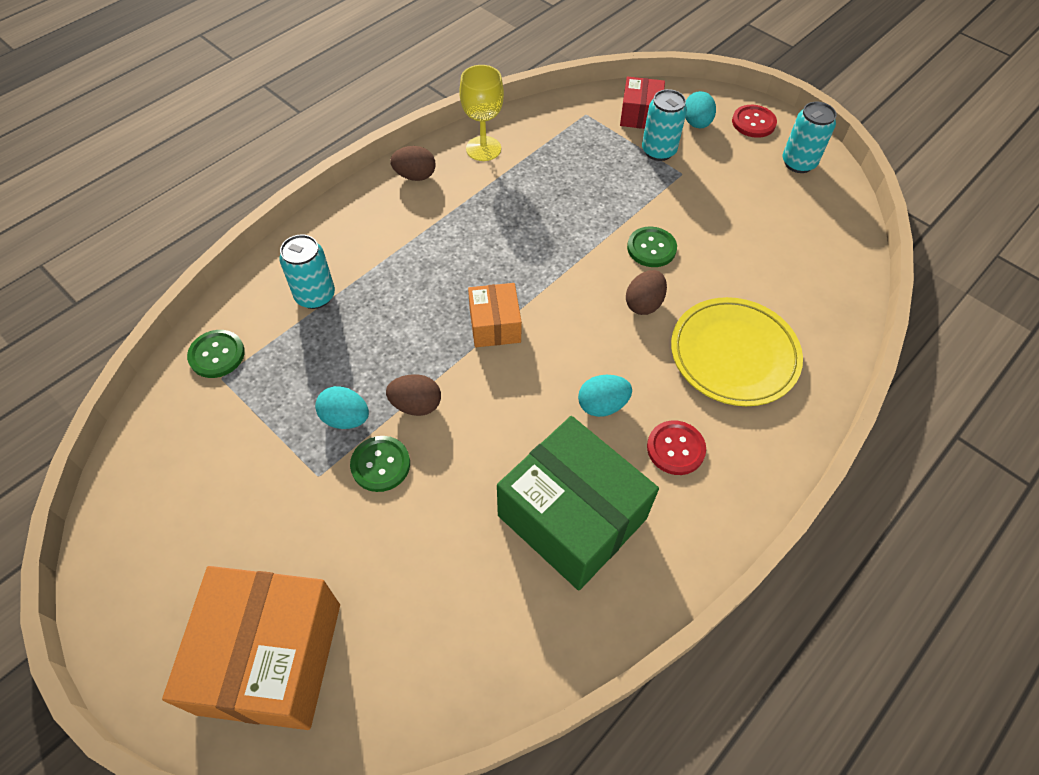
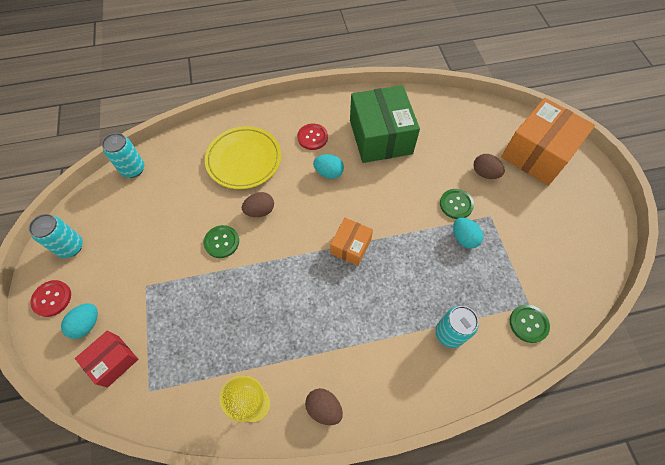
camera: 145 degrees left, 5 degrees up
brown egg [386,374,441,416] -> brown egg moved to [474,154,505,179]
turquoise can [642,89,687,161] -> turquoise can moved to [102,133,145,178]

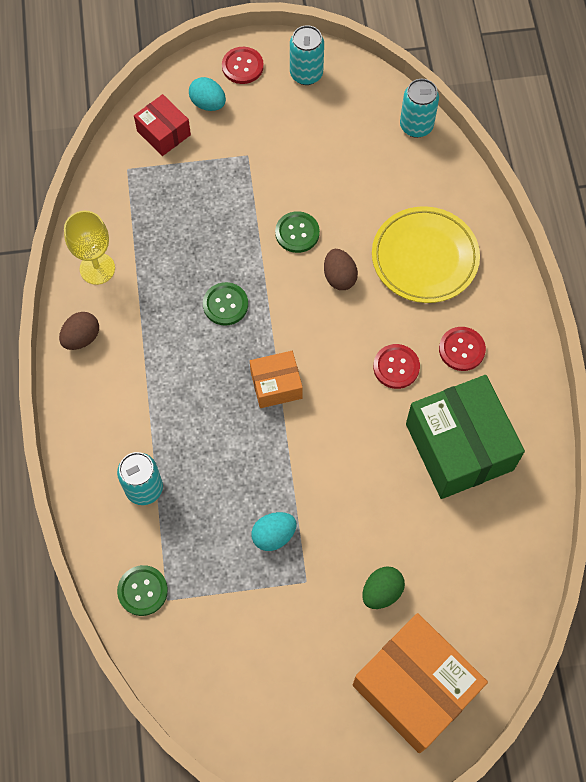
camera: 95 degrees right, 5 degrees up
turquoise egg [313,154,344,179] -> red button [373,344,420,389]
orange box [330,218,373,266] -> orange box turned 45 degrees counterclockwise [250,351,303,408]
green box [350,85,420,163] -> green box turned 75 degrees clockwise [406,375,525,499]
green button [440,189,474,219] -> green button moved to [203,282,248,326]
brown egg [474,154,505,179] -> green egg [362,566,405,609]

